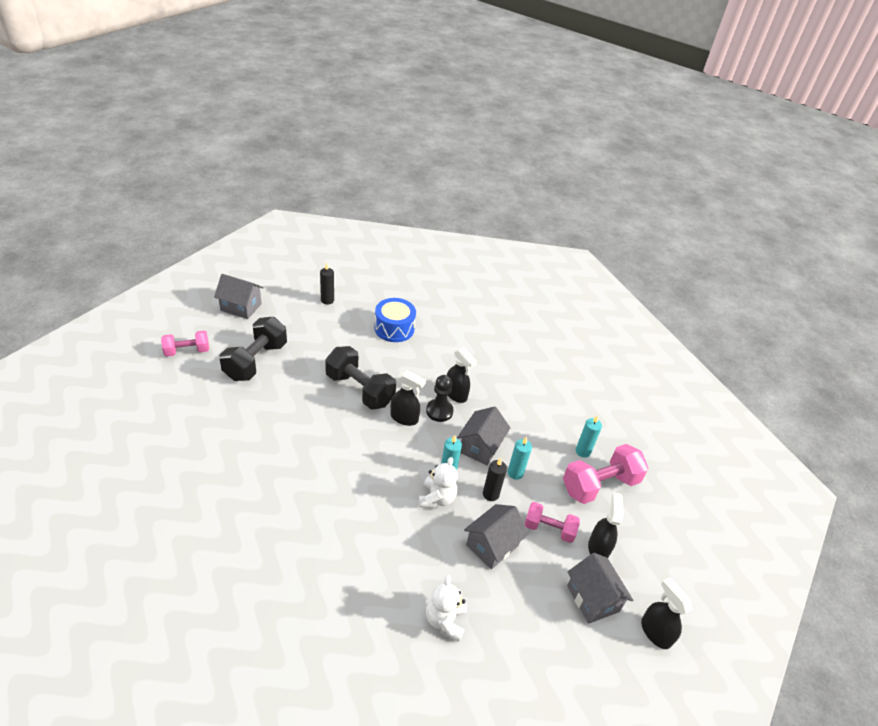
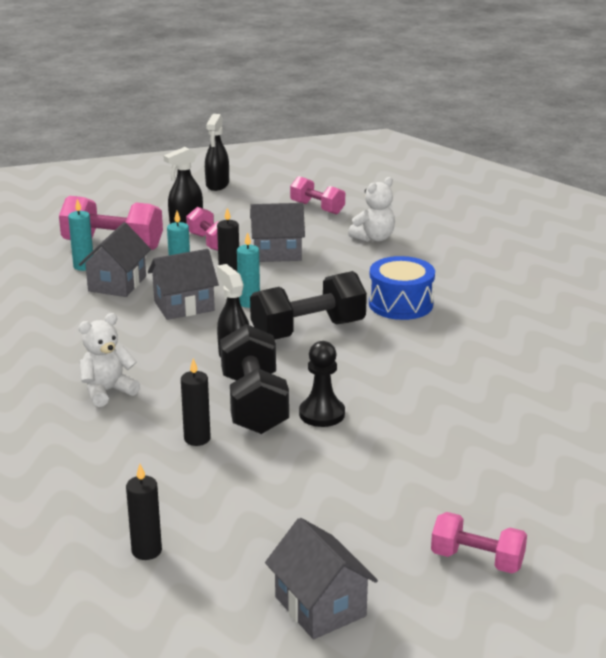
camera: 135 degrees left, 15 degrees down
black dumbbell [220,317,287,381] -> black dumbbell moved to [250,271,367,340]
blue drum [374,298,416,342] -> blue drum moved to [369,256,435,320]
white teddy bear [419,457,458,508] -> white teddy bear moved to [78,313,140,407]
black pawn [426,375,454,422] -> black pawn moved to [299,341,345,427]
black spray bottle [447,347,477,403] -> none
grey house [567,553,633,624] -> grey house moved to [79,222,151,297]
none -> black candle [181,358,211,446]
none -> pink dumbbell [290,176,345,215]

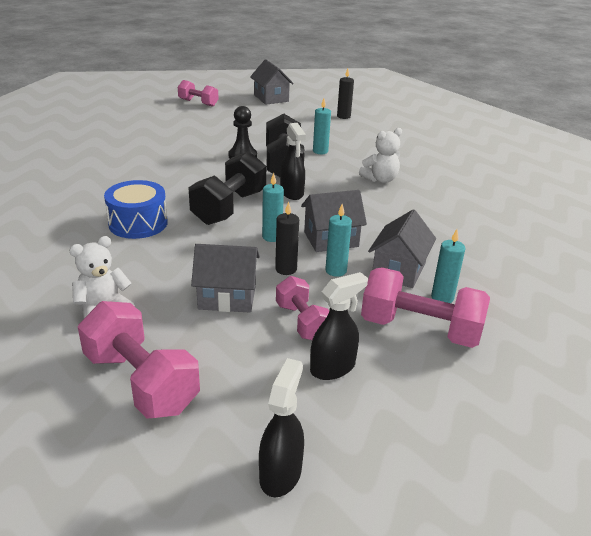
camera: 175 degrees left, 5 degrees up
black candle [181,358,211,446] -> turquoise candle [313,99,331,154]
black dumbbell [250,271,367,340] -> black dumbbell turned 45 degrees counterclockwise [189,151,266,225]
pink dumbbell [290,176,345,215] -> pink dumbbell [78,301,200,418], size x1.64

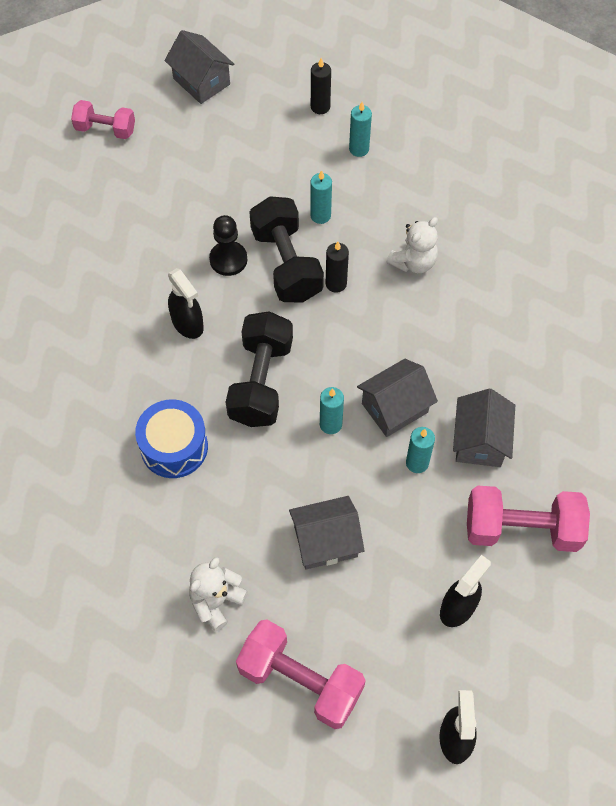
camera: 15 degrees left, 30 degrees up
black candle [275,202,299,275] -> black candle moved to [326,242,349,293]
pink dumbbell [276,276,329,340] -> none
black spray bottle [280,123,306,200] -> black spray bottle moved to [168,268,204,339]
turquoise candle [431,229,465,303] -> turquoise candle moved to [349,102,372,157]

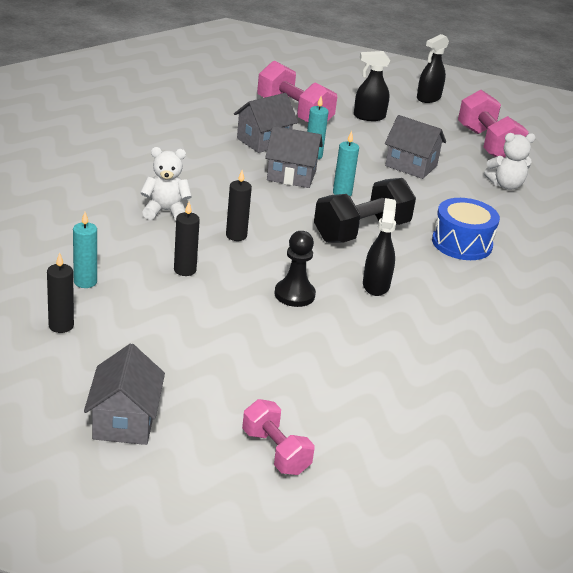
camera: 140 degrees left, 30 degrees down
black dumbbell [249,196,324,302] -> none
turquoise candle [310,170,332,224] -> black candle [174,202,200,276]

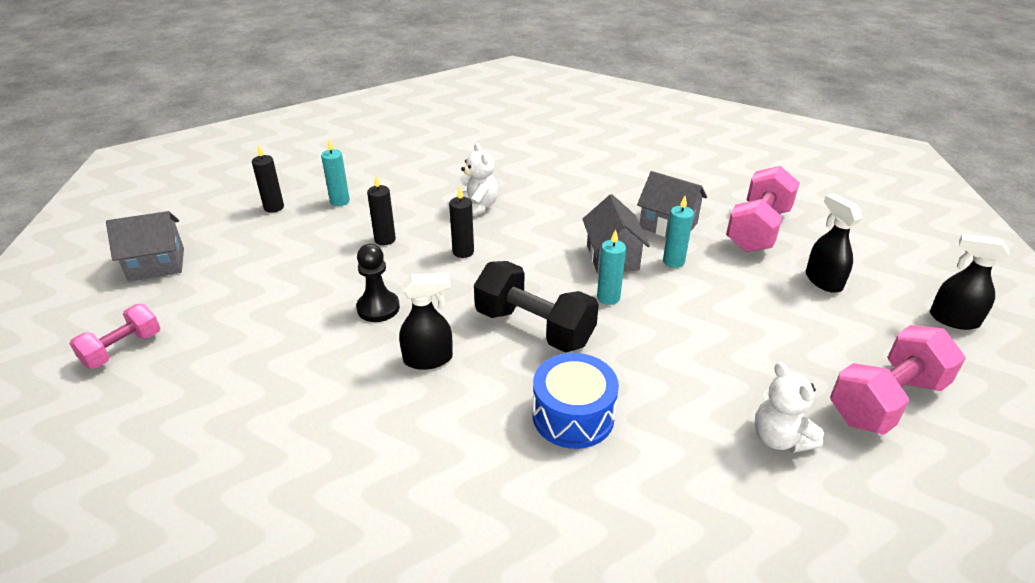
camera: 75 degrees right, 5 degrees up
grey house [385,115,446,179] -> none

